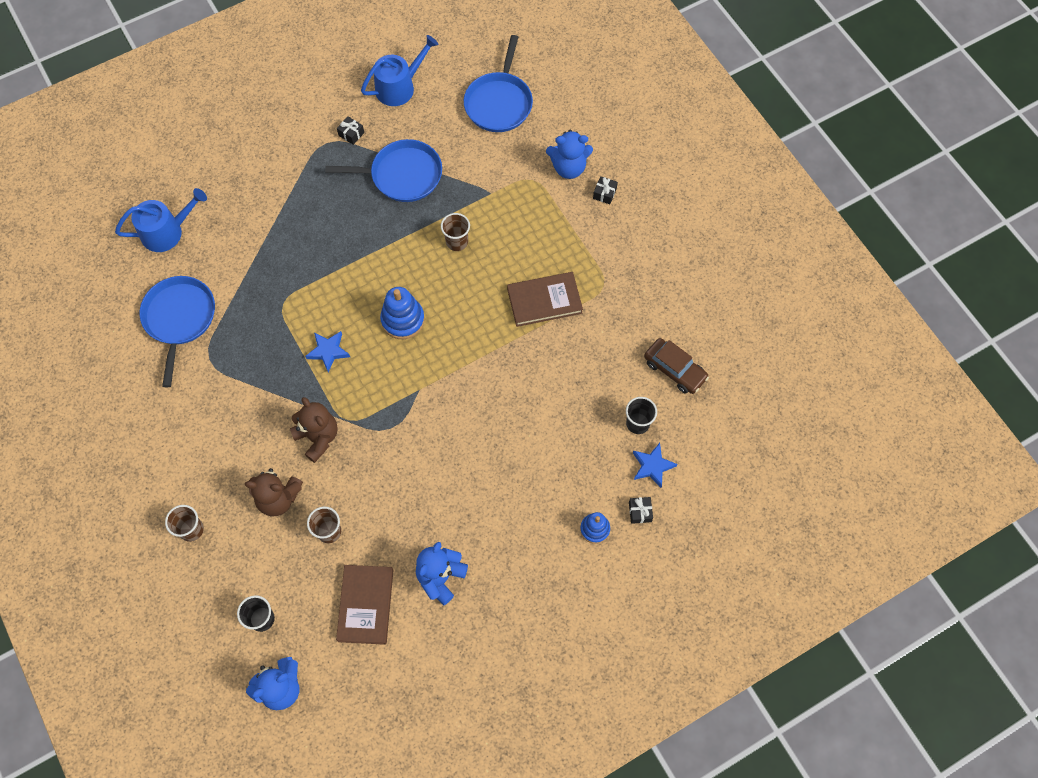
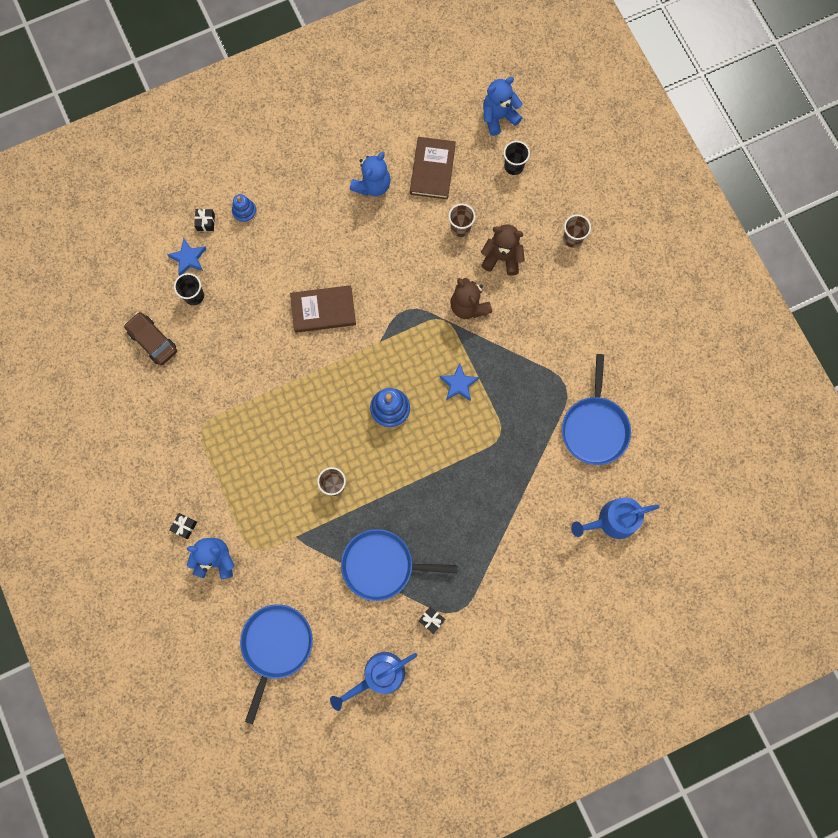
camera: 175 degrees left, 10 degrees up
brown book [507,272,583,327] -> brown book moved to [290,285,356,333]

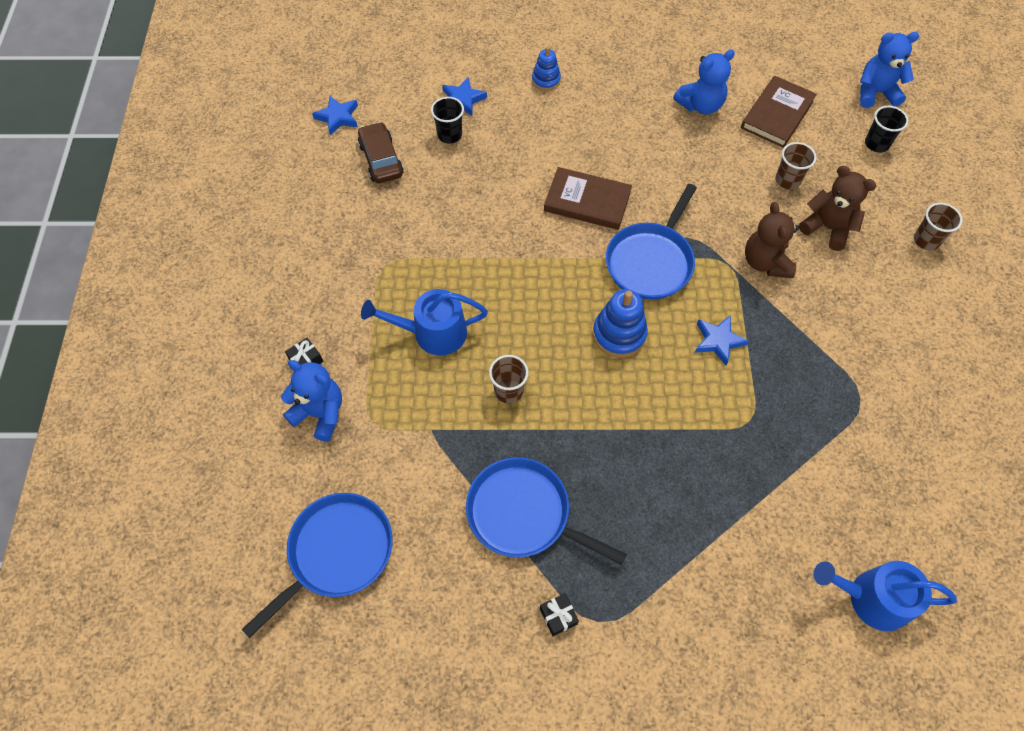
camera: 25 degrees right, 15 degrees down
black gift [194,209,215,231] -> none
blue watering can [330,652,417,711] -> blue watering can moved to [361,289,488,355]
blue pan [562,354,631,465] -> blue pan moved to [606,184,697,300]
none -> blue star [312,96,358,135]

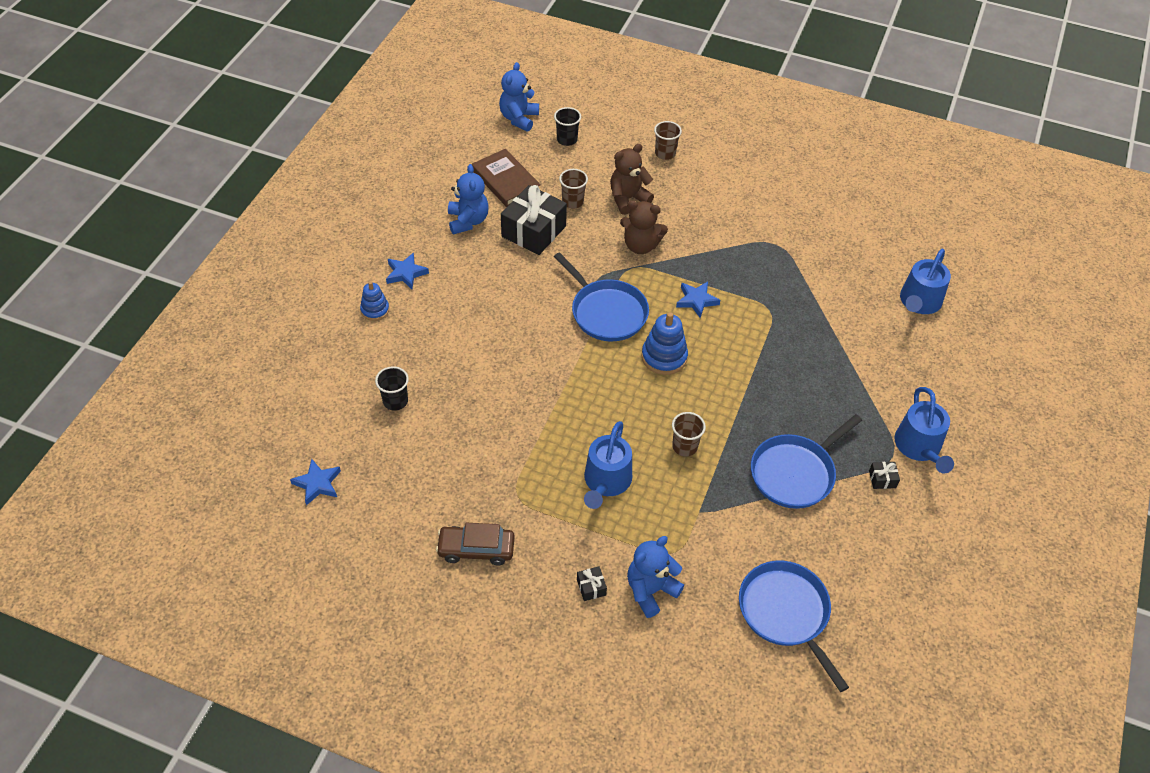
camera: 70 degrees left, 10 degrees down
brown car [358,122,404,184] -> brown car moved to [436,523,514,565]
blue star [442,77,487,116] -> blue star moved to [386,253,429,289]
brown book [544,167,632,230] -> none
none -> black gift [501,185,567,255]
none -> blue watering can [894,387,954,474]

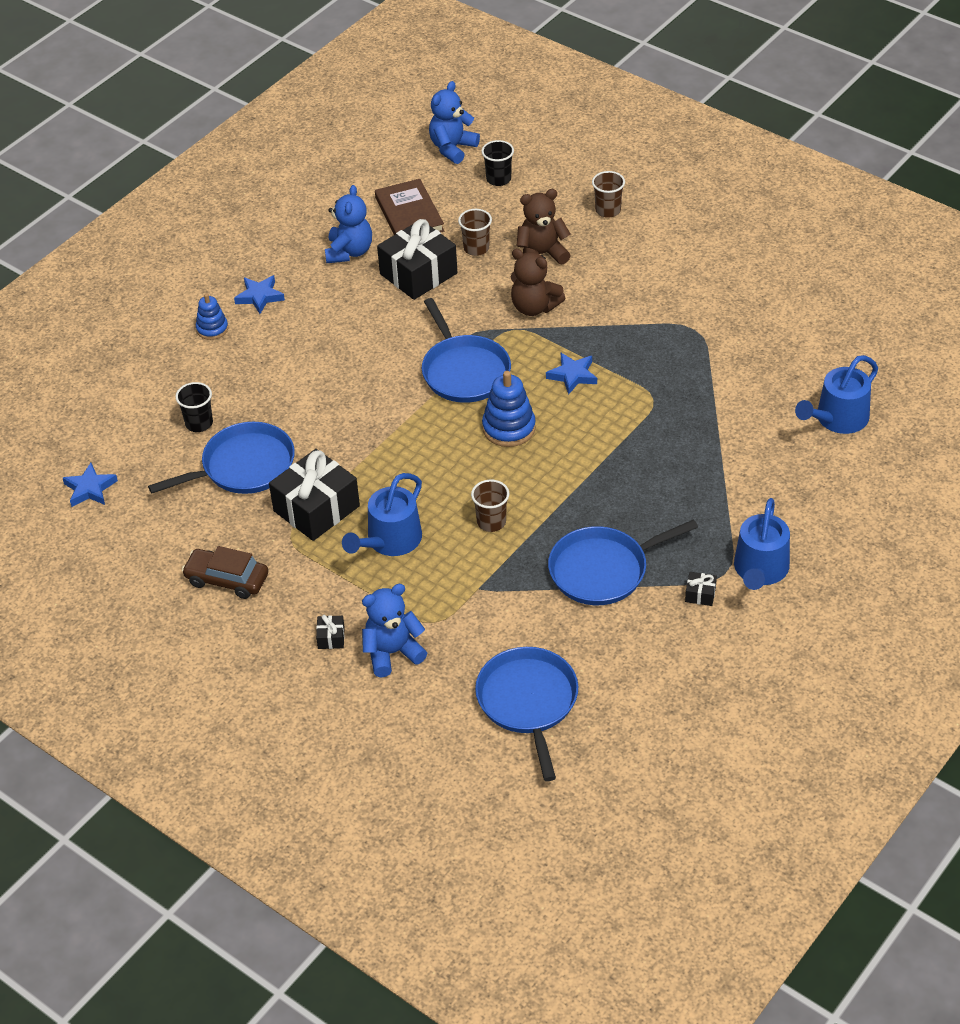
camera: 20 degrees right, 5 degrees down
none -> blue pan [148,422,295,494]
none -> black gift [269,449,360,541]

